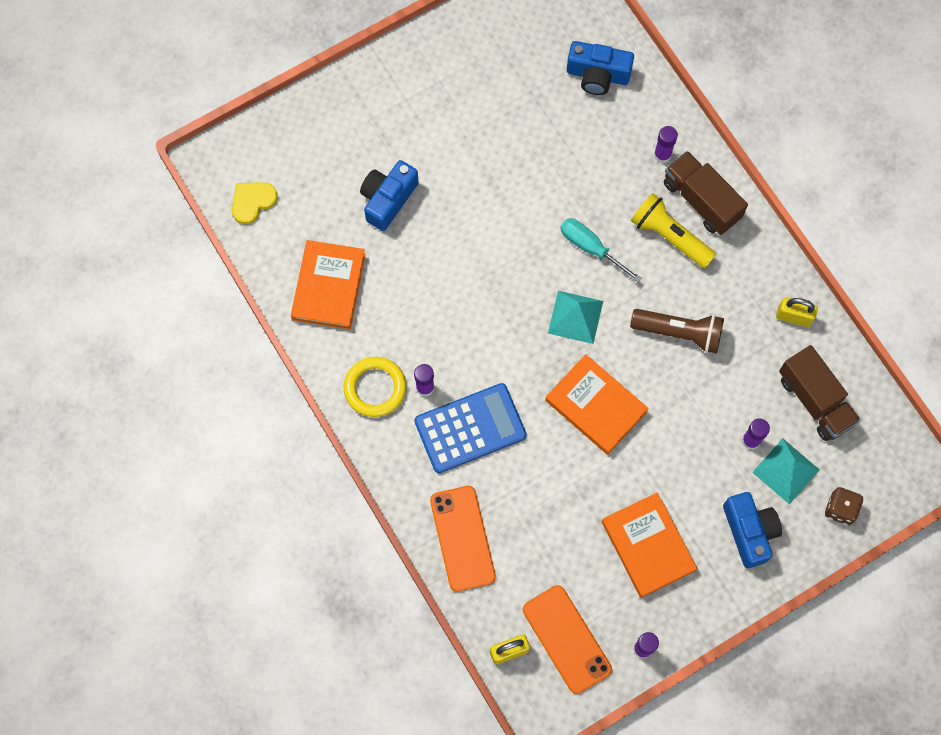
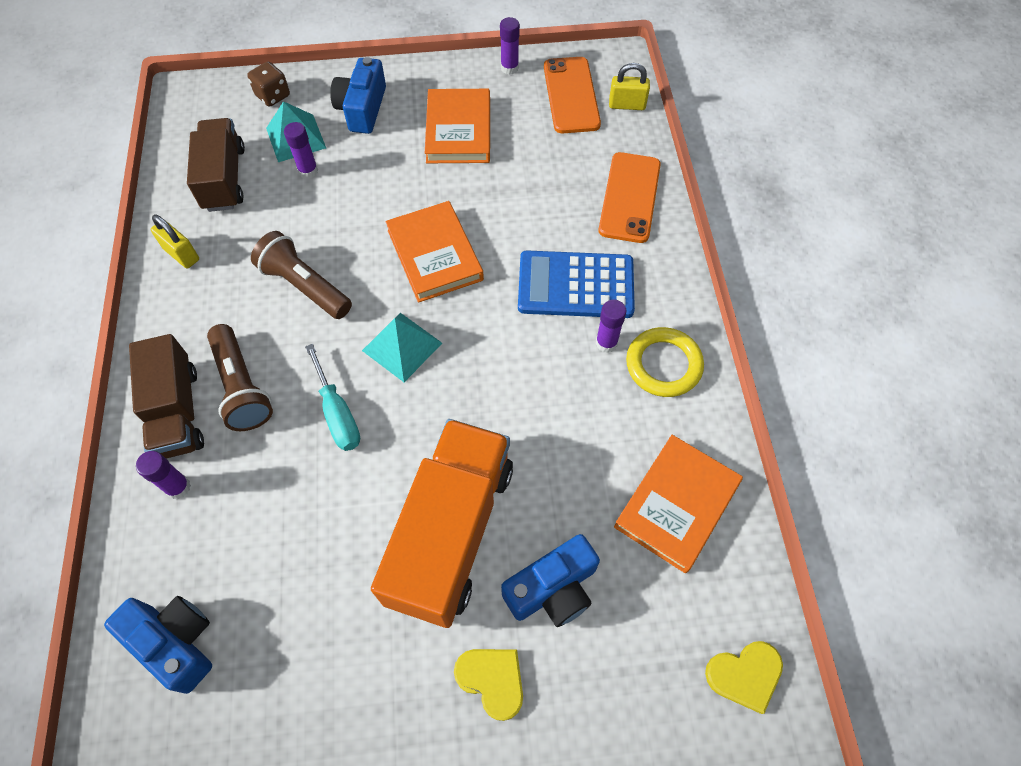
camera: 155 degrees left, 10 degrees down
yellow flashlight [631,193,716,268] -> brown flashlight [207,324,273,431]
none -> orange truck [371,419,513,628]
none -> yellow heart [454,649,523,721]

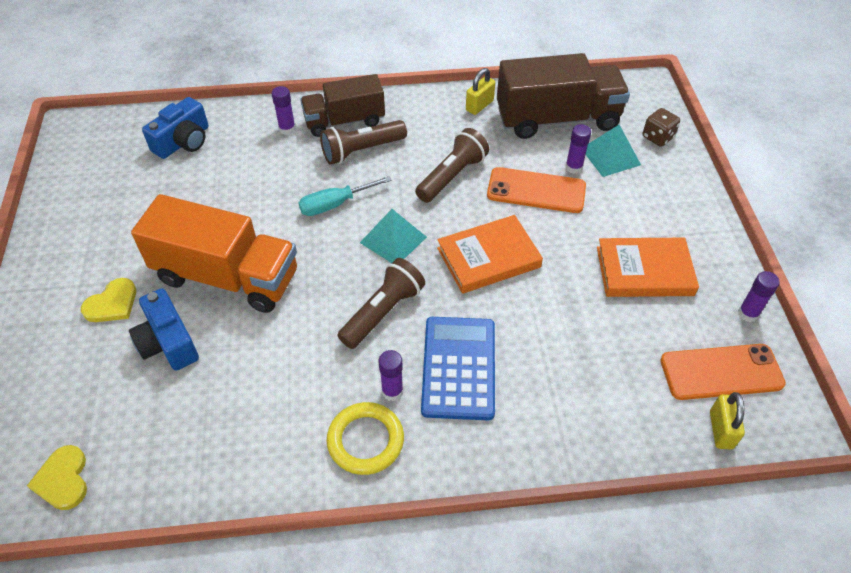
camera: 90 degrees right, 10 degrees down
brown truck [187,118,245,212] -> brown truck [497,53,630,139], size x1.53
blue camera [330,57,386,134] -> none
orange phone [598,152,661,243] -> orange phone moved to [487,167,586,213]
orange book [614,435,743,573] -> none
none -> brown flashlight [338,258,425,349]

